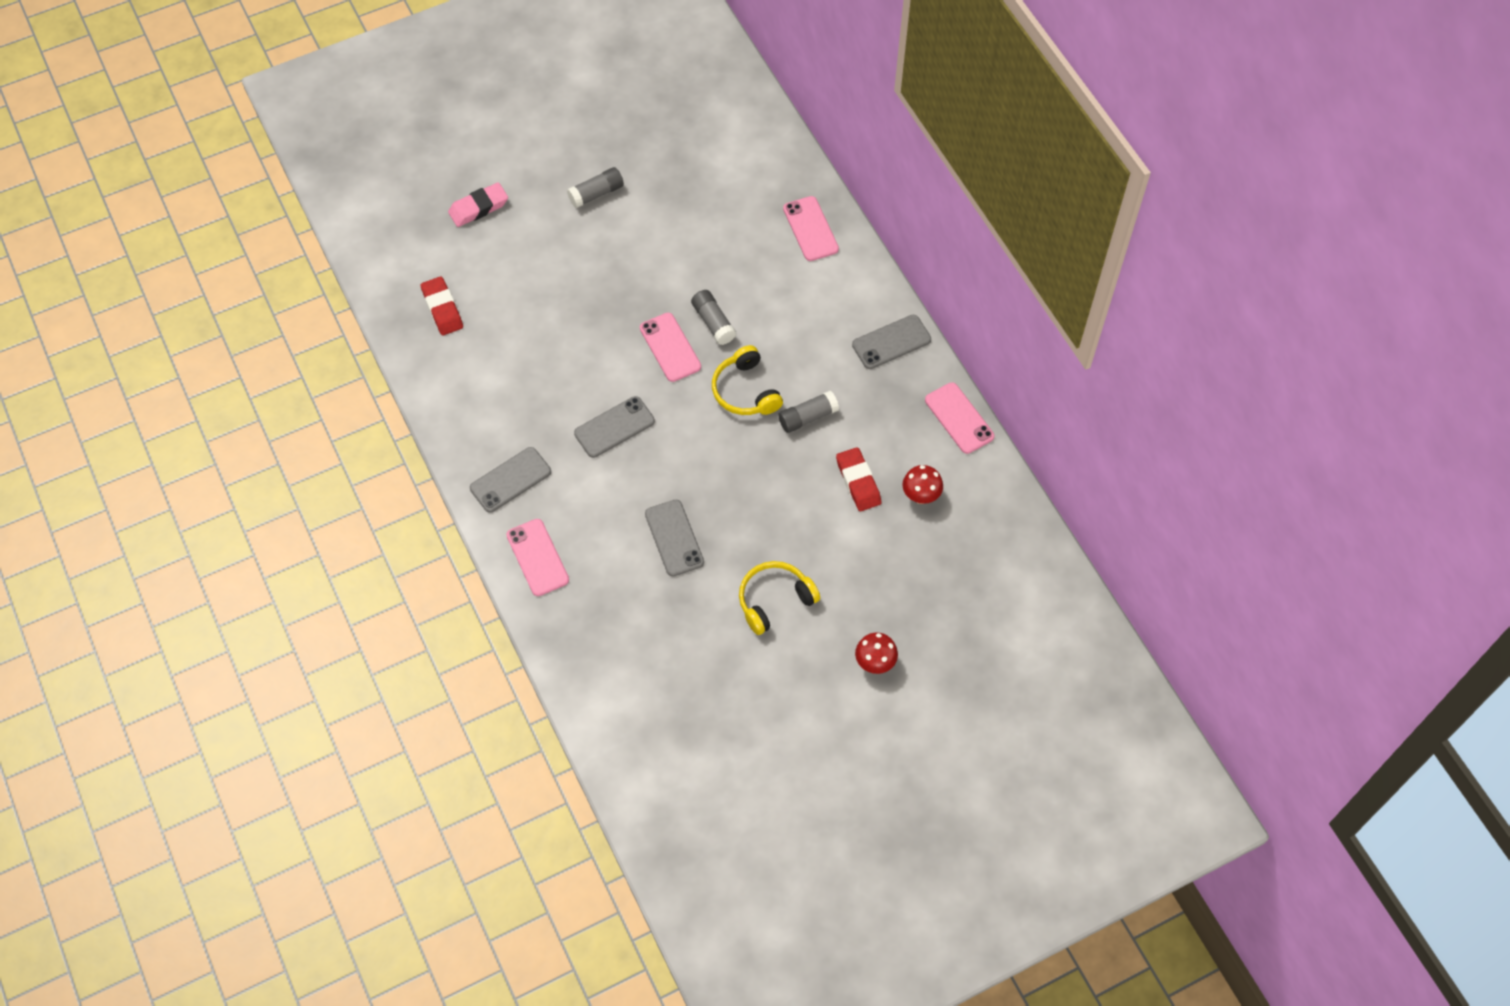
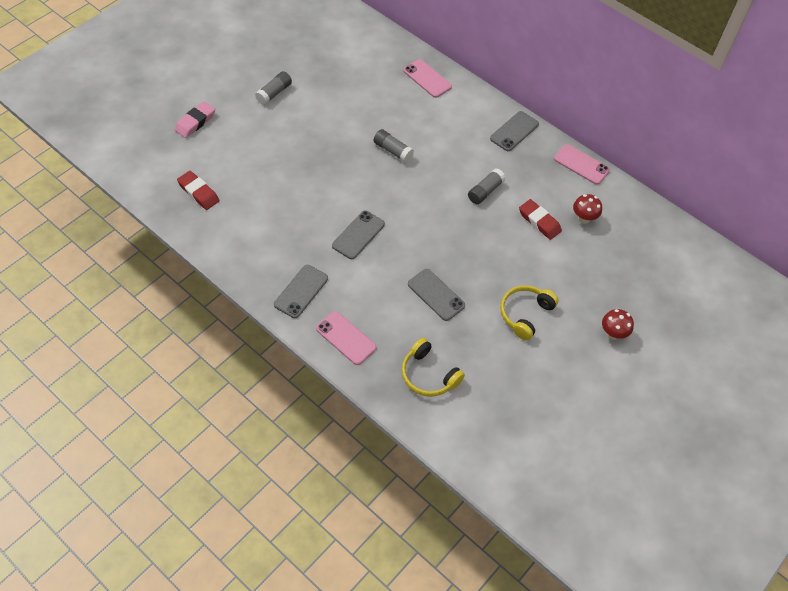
camera: 25 degrees left, 5 degrees down
pink phone [640,313,701,382] -> none
yellow headphones [712,345,783,415] -> yellow headphones moved to [401,338,465,397]

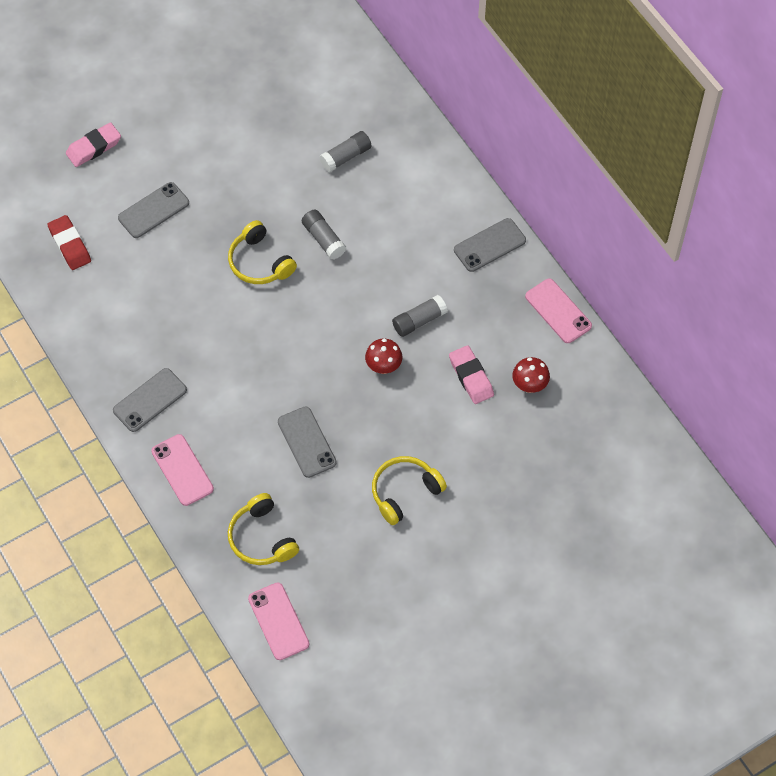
camera: 20 degrees right, 5 degrees up
grey glue stick [255,71,292,105] -> grey glue stick moved to [319,131,372,172]
grey phone [332,211,385,259] -> grey phone moved to [118,182,189,238]
pink phone [403,59,452,98] -> pink phone moved to [248,582,309,660]
red eraser [519,199,562,240] -> pink eraser [449,345,494,404]
red mushroom [602,309,634,340] -> red mushroom moved to [365,339,402,374]
none -> yellow headphones [228,220,297,284]

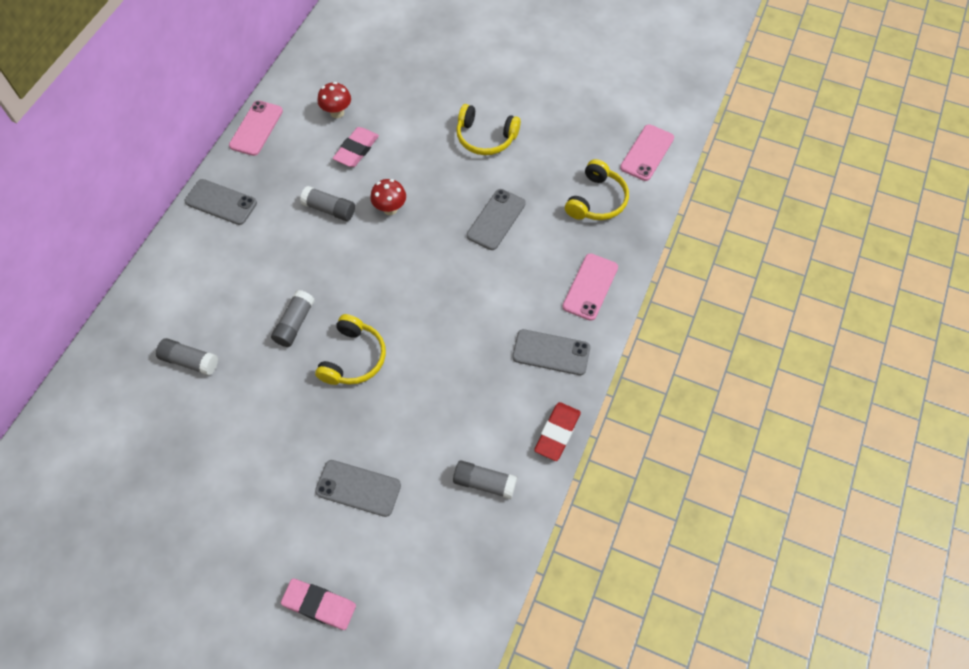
camera: 125 degrees left, 0 degrees up
red eraser [47,215,91,270] -> red eraser moved to [534,402,581,461]
none -> grey glue stick [453,460,517,499]

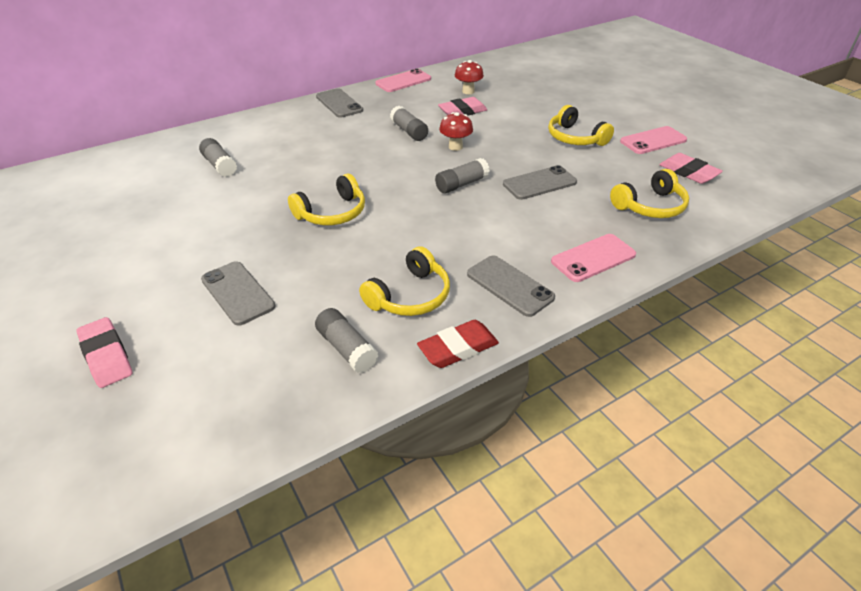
camera: 35 degrees right, 20 degrees down
grey glue stick [271,290,315,347] -> grey glue stick moved to [435,158,490,194]
pink phone [620,124,674,181] -> pink phone moved to [620,126,687,154]
none -> yellow headphones [359,246,450,316]
none -> pink eraser [659,153,723,184]

